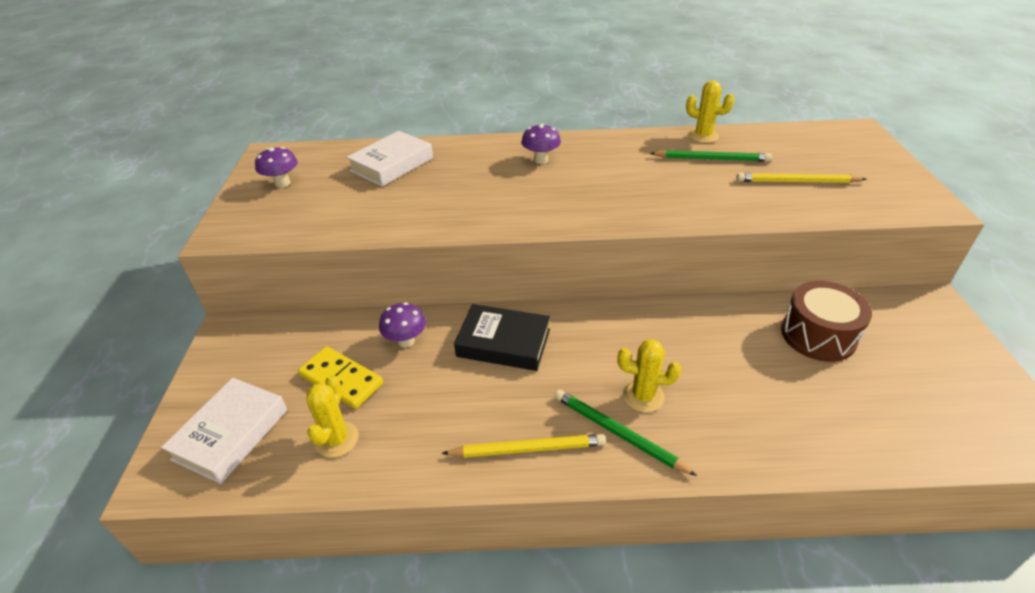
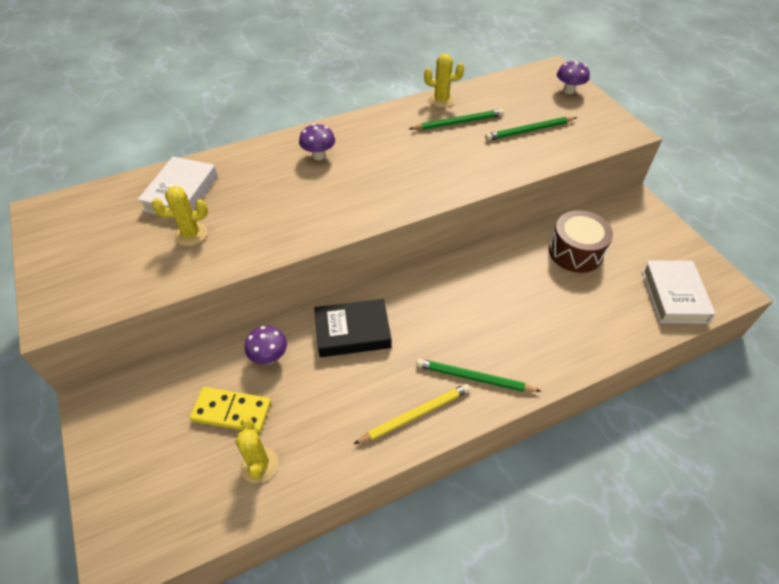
camera: 25 degrees left, 10 degrees up
white book [161,378,287,484] -> white book moved to [642,260,716,324]
purple mushroom [255,147,298,188] -> purple mushroom moved to [557,60,590,94]
yellow cactus [617,339,681,412] -> yellow cactus moved to [152,186,208,246]
yellow pencil [736,173,866,183] -> green pencil [485,117,577,141]

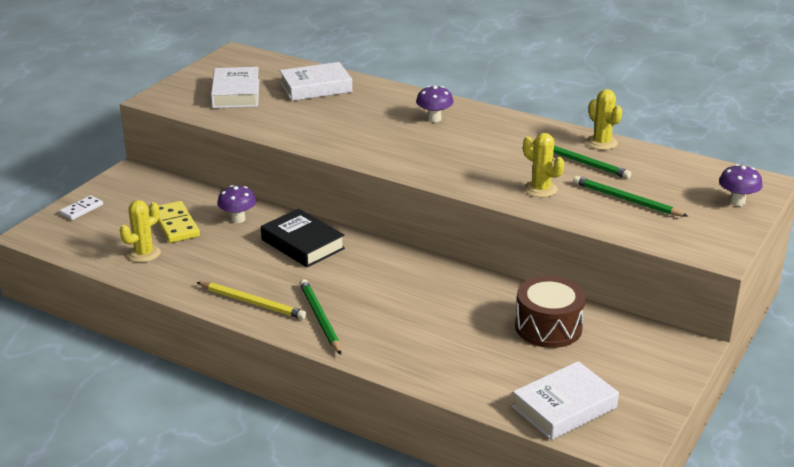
camera: 55 degrees right, 20 degrees down
yellow cactus [152,186,208,246] -> yellow cactus moved to [523,133,564,197]
none -> white domino [59,195,103,220]
none -> white book [211,67,259,108]

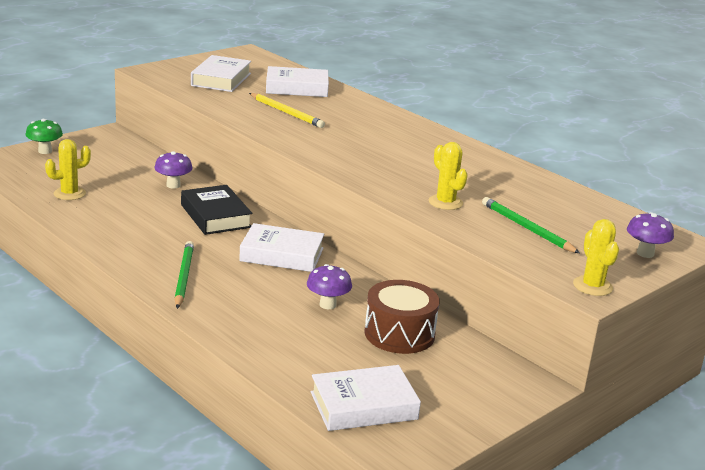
camera: 15 degrees right, 5 degrees down
white domino [59,195,103,220] -> green mushroom [26,119,63,154]
yellow domino [157,201,200,243] -> none
yellow pencil [197,282,307,319] -> yellow pencil moved to [249,93,325,128]
purple mushroom [416,86,454,122] -> purple mushroom moved to [307,264,352,309]
green pencil [533,140,631,179] -> none
yellow cactus [586,89,623,150] -> yellow cactus moved to [573,219,619,296]
none -> white book [239,223,324,272]

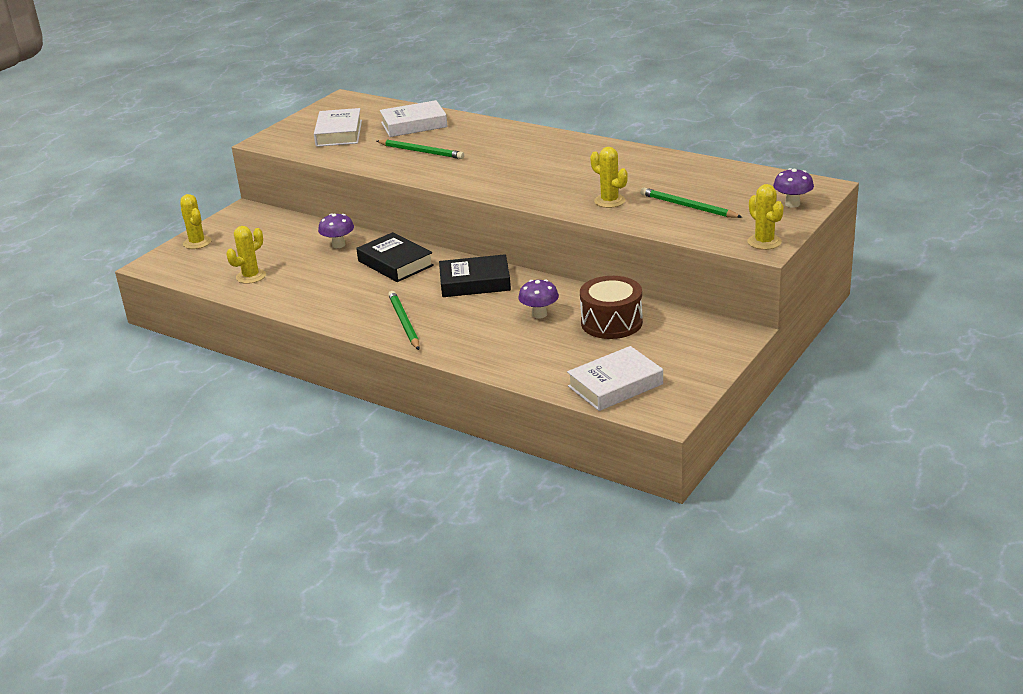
camera: 10 degrees left, 5 degrees up
green mushroom [26,119,63,154] -> yellow cactus [180,194,211,249]
white book [239,223,324,272] -> black book [439,254,511,297]
yellow pencil [249,93,325,128] -> green pencil [377,139,464,159]

